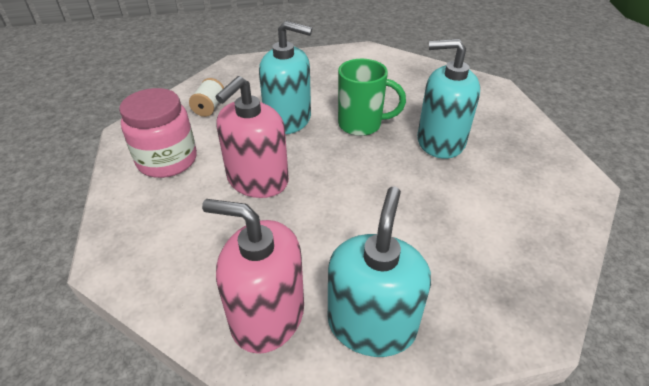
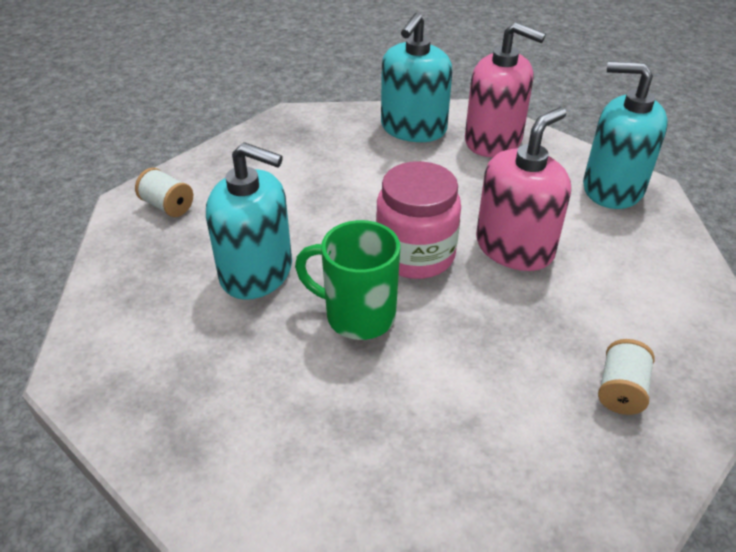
camera: 170 degrees left, 0 degrees up
pink jar [119,88,197,178] -> pink jar moved to [376,161,461,279]
turquoise soap dispenser [259,21,312,134] -> turquoise soap dispenser moved to [583,61,668,209]
none -> white spool [135,168,193,217]

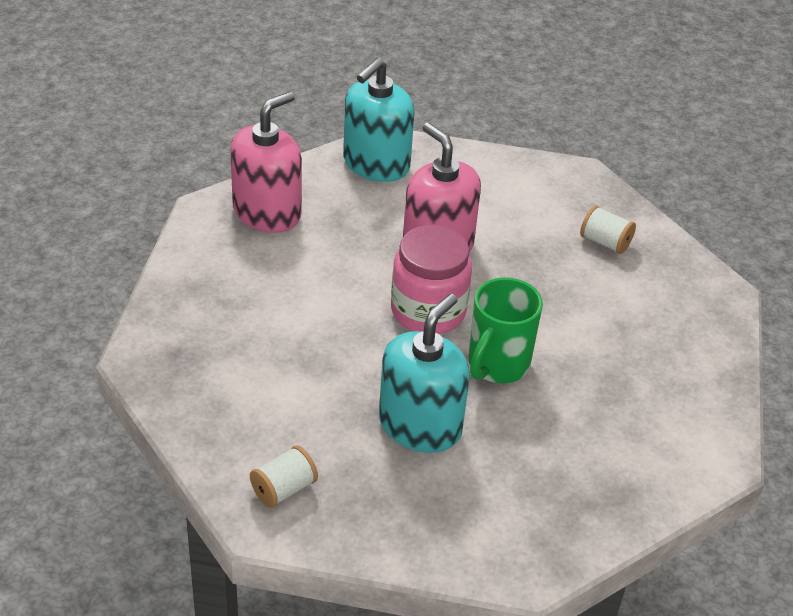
camera: 80 degrees left, 0 degrees up
turquoise soap dispenser [381,12,452,142] -> none

